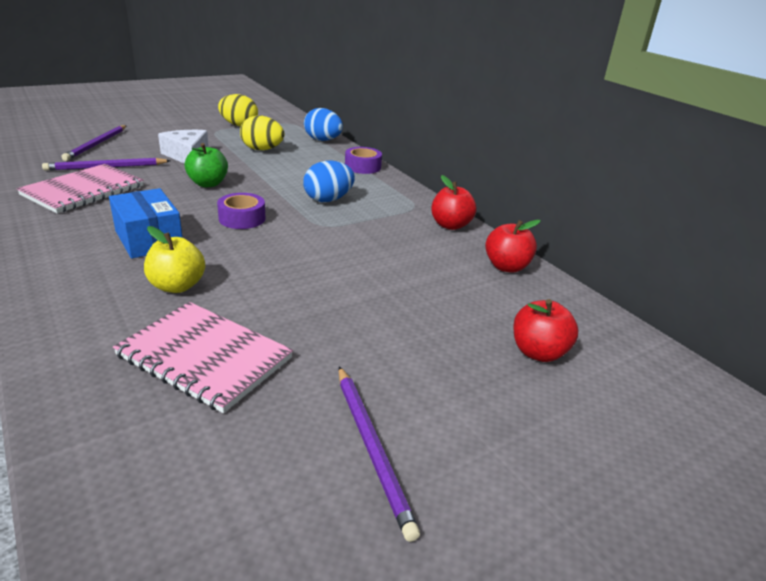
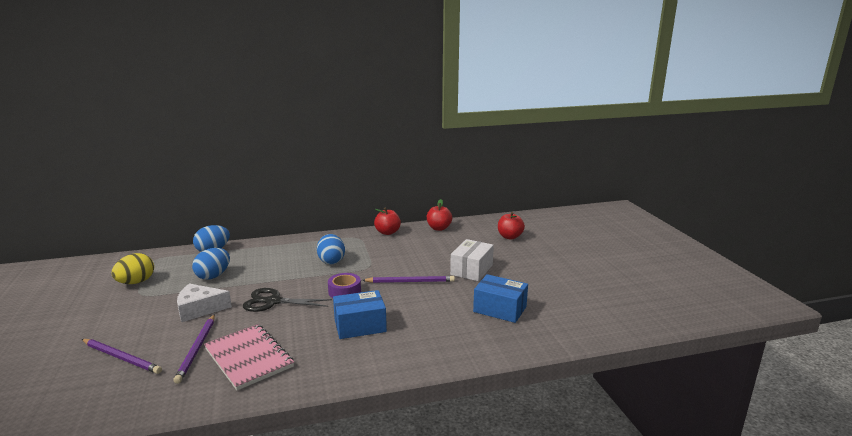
camera: 70 degrees left, 10 degrees down
pink notebook [113,302,293,413] -> blue box [473,274,528,323]
yellow apple [144,226,205,293] -> none
green apple [185,143,228,187] -> black scissors [243,288,332,312]
yellow egg [240,115,284,150] -> blue egg [192,248,230,280]
purple pencil [339,366,420,542] -> purple pencil moved to [362,276,455,283]
purple tape [345,147,382,174] -> none
none -> white box [450,239,494,281]

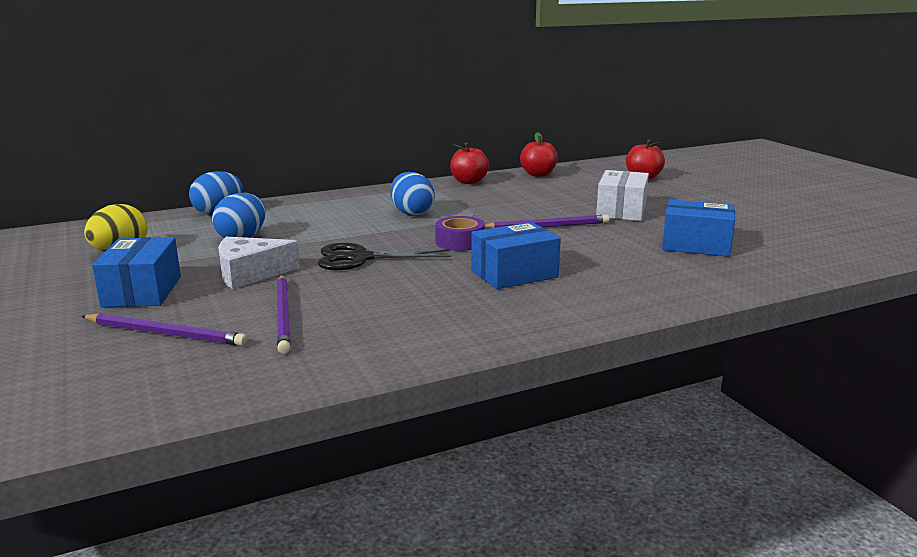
camera: 10 degrees left, 0 degrees up
pink notebook [204,324,294,390] -> none
none -> blue box [92,237,181,307]

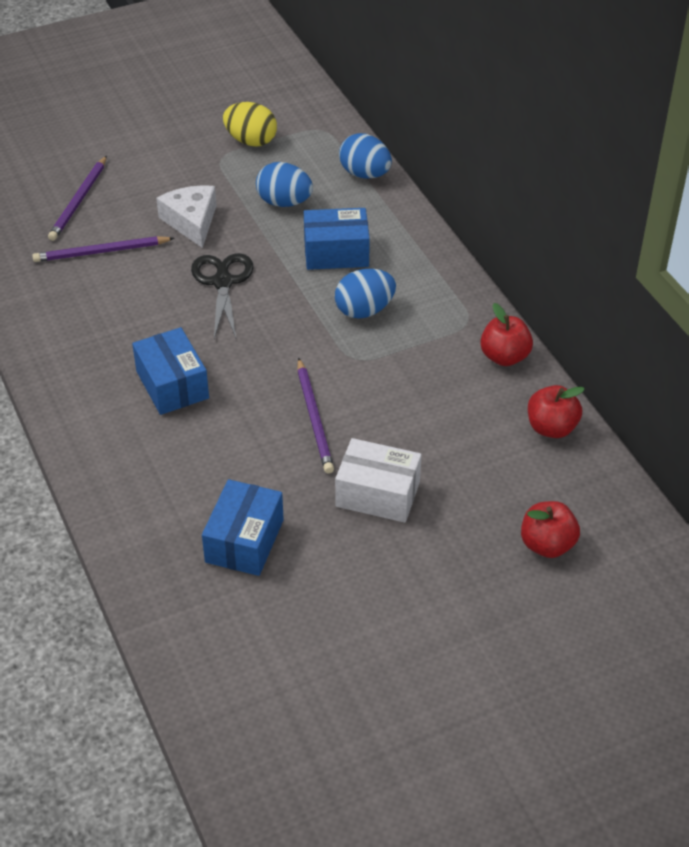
camera: 90 degrees right, 25 degrees up
blue box [92,237,181,307] -> blue box moved to [304,208,370,270]
purple tape [435,216,485,251] -> none

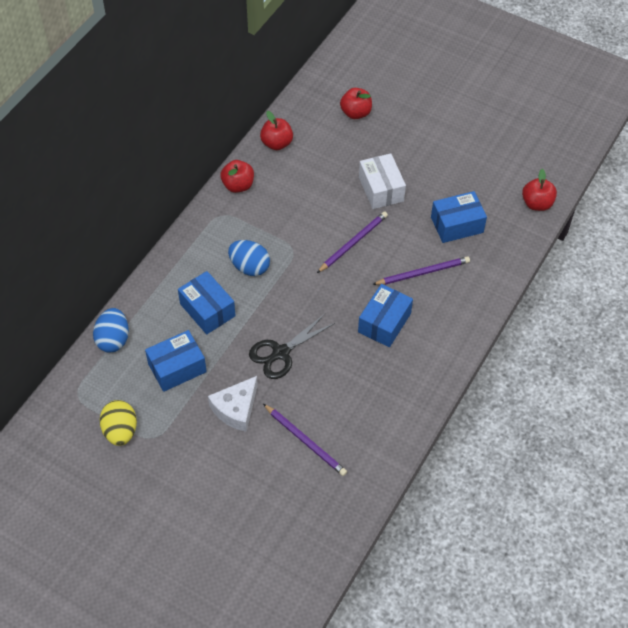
camera: 125 degrees left, 10 degrees up
purple pencil [48,156,107,241] -> purple pencil moved to [372,256,470,285]
blue egg [256,162,313,207] -> blue box [145,330,207,392]
none -> red apple [522,169,557,211]

